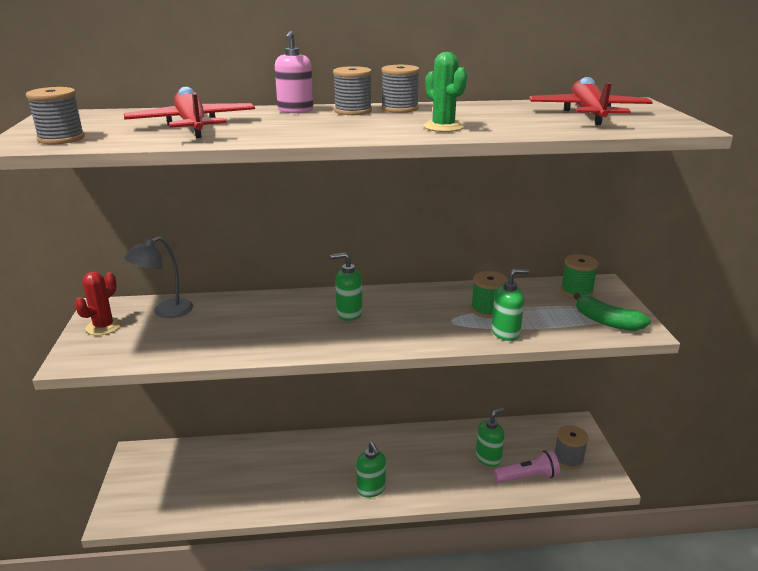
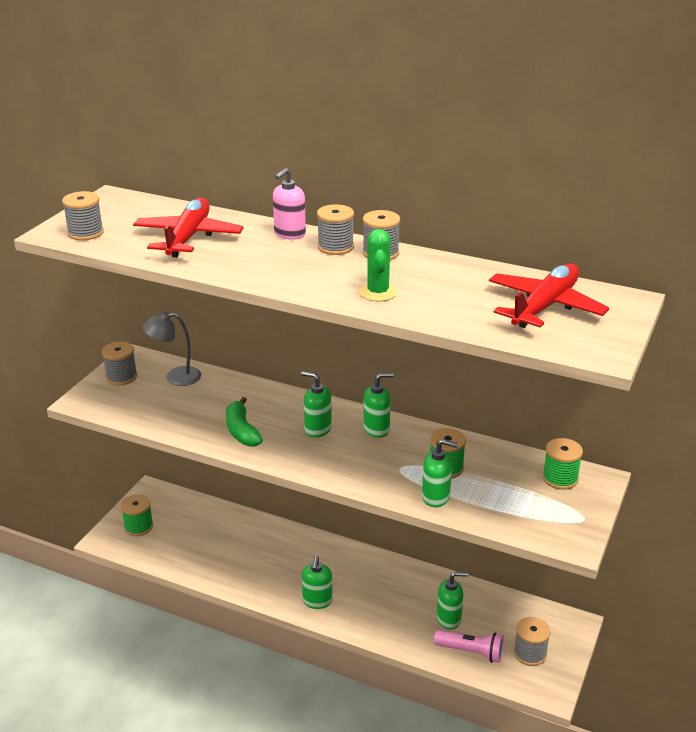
camera: 30 degrees right, 5 degrees up
red cactus [75,272,122,335] -> grey spool [102,341,137,385]
green banana [573,293,651,331] -> green banana moved to [226,397,263,447]
none -> green spool [121,494,153,536]
none -> green soap dispenser [363,372,394,438]

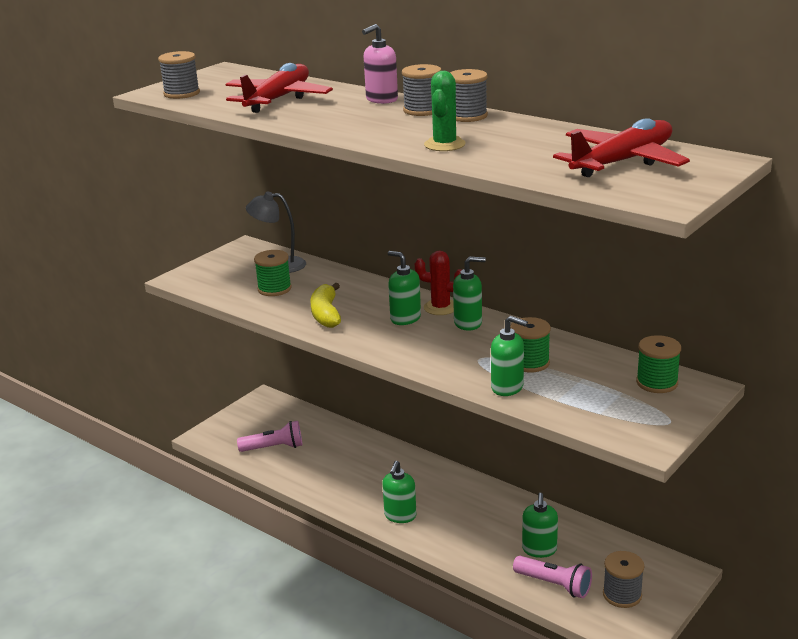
camera: 15 degrees right, 5 degrees down
grey spool [102,341,137,385] -> none
green spool [121,494,153,536] -> green spool moved to [254,250,292,296]
green banana [226,397,263,447] -> yellow banana [310,283,341,328]
green soap dispenser [437,572,469,630] -> green soap dispenser turned 90 degrees clockwise [522,493,558,558]
none -> pink flashlight [237,421,303,452]
none -> red cactus [415,251,462,315]

